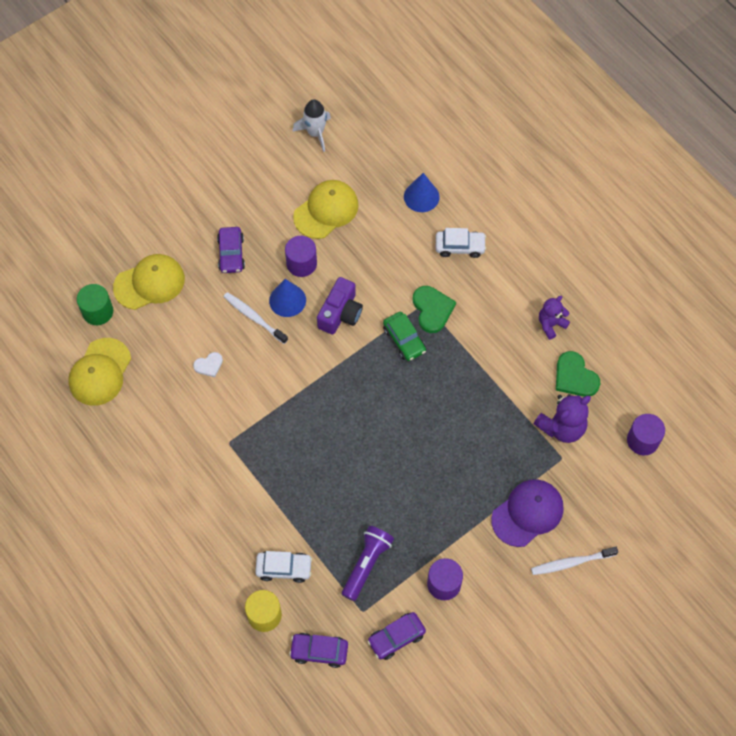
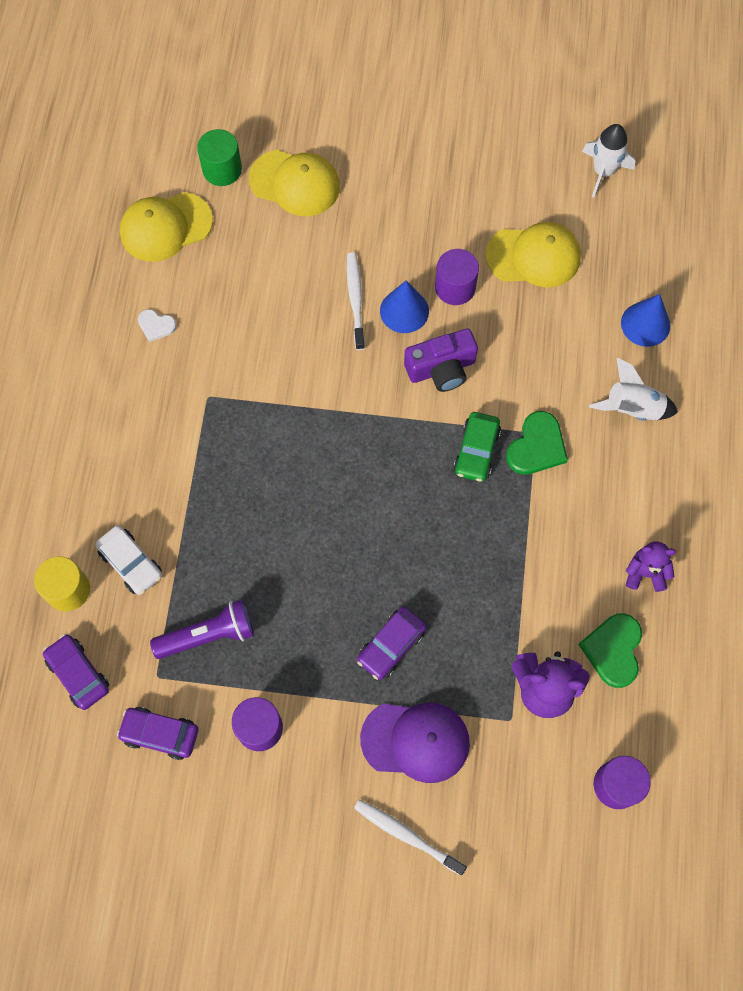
camera: 45 degrees right, 5 degrees up
white heart [193,352,223,377] -> white heart moved to [138,309,177,342]
purple car [217,227,245,273] -> purple car moved to [357,607,426,680]
white car [436,228,486,258] -> white rocket [589,358,678,421]

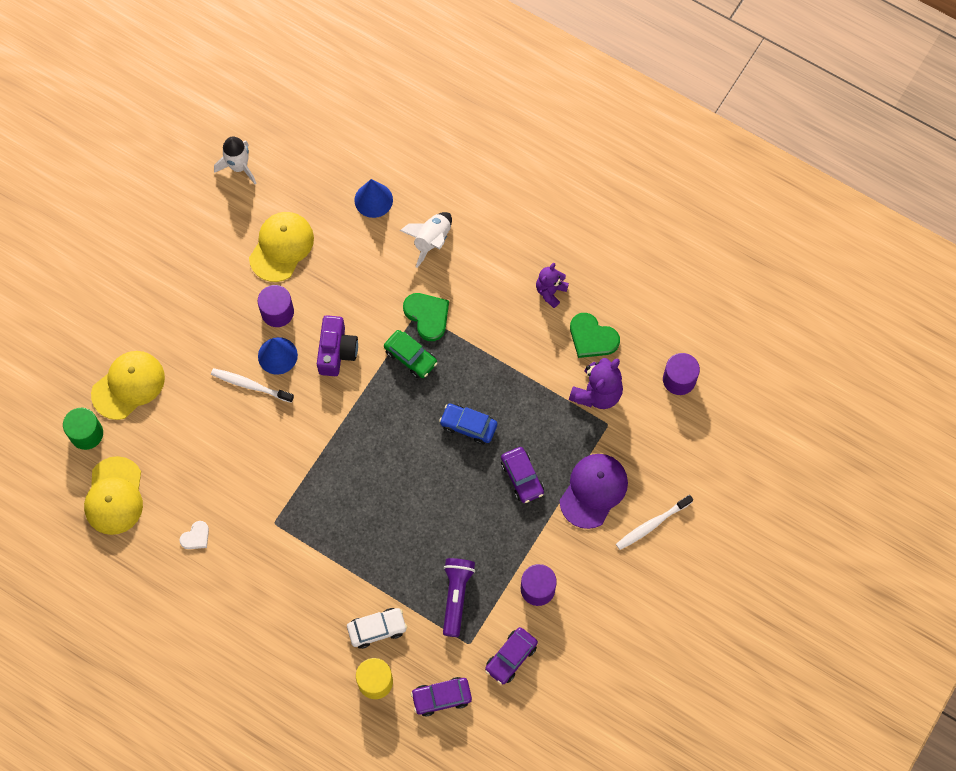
camera: 65 degrees left, 0 degrees up
none -> blue car [439,404,497,445]

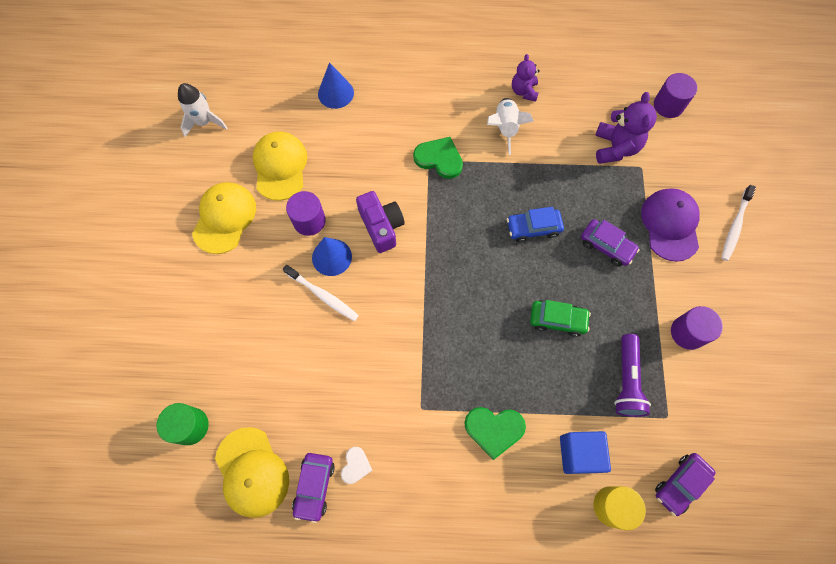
camera: 30 degrees left, 0 degrees up
yellow cap [91,351,165,420] -> yellow cap moved to [192,182,256,254]
white toothbrush [211,368,294,403] -> white toothbrush turned 135 degrees counterclockwise [283,265,359,321]
white car [347,608,407,649] -> blue cube [560,431,611,474]
green car [384,330,438,378] -> green car moved to [530,300,591,337]
white rocket [400,212,452,268] -> white rocket moved to [487,98,534,155]
purple flashlight [443,558,475,637] -> purple flashlight turned 150 degrees counterclockwise [614,334,651,417]
purple car [485,627,538,684] -> purple car moved to [292,453,335,523]
green heart [570,313,620,358] -> green heart moved to [464,407,526,460]

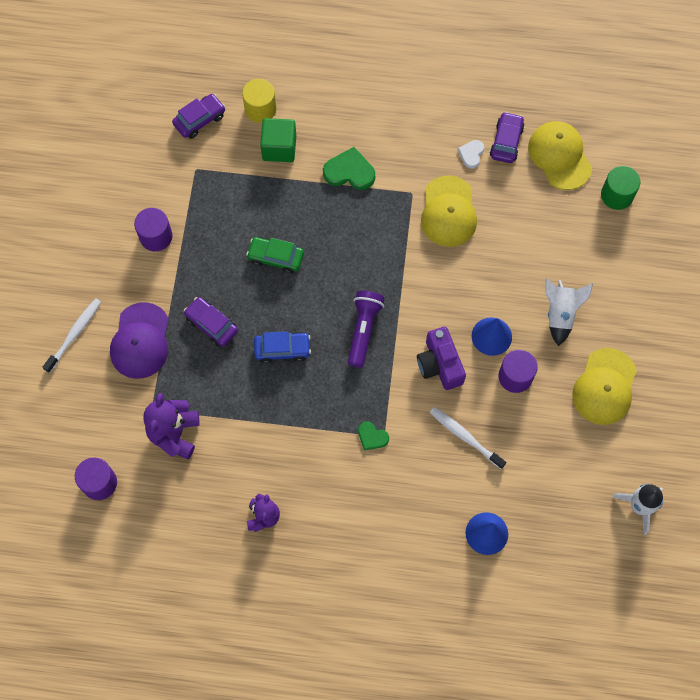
camera: 175 degrees left, 0 degrees up
yellow cap [253,131,307,201] -> yellow cap moved to [421,175,477,247]
white toothbrush [283,265,359,321] -> white toothbrush moved to [430,407,506,469]
green heart [413,137,463,179] -> green heart [358,422,389,450], size x0.59
white rocket [487,98,534,155] -> white rocket moved to [545,278,593,346]
blue cube [560,431,611,474] -> green cube [260,118,296,162]
purple flashlight [614,334,651,417] -> purple flashlight moved to [348,291,385,368]

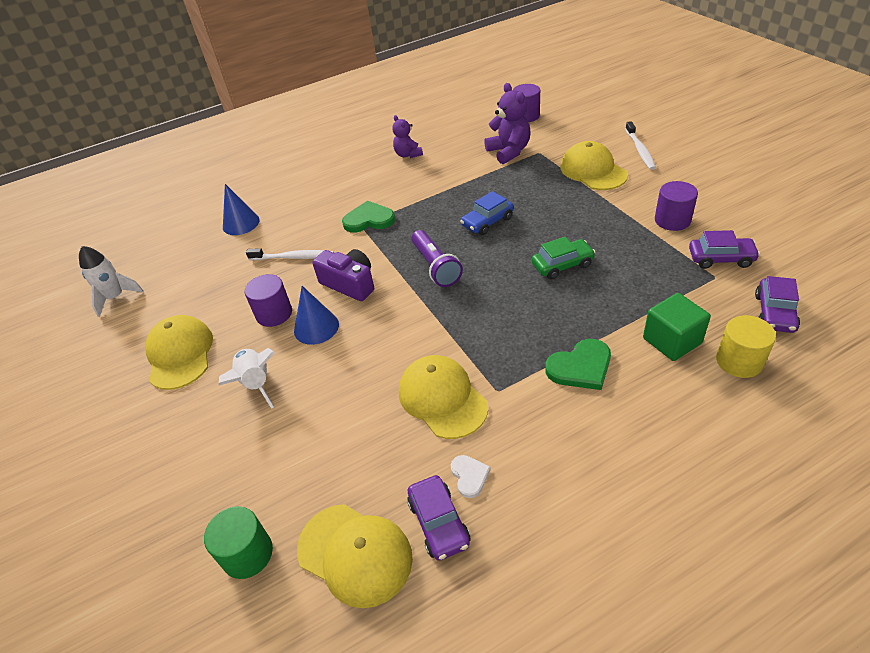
camera: 150 degrees right, 25 degrees down
purple cap [110,302,169,379] -> yellow cap [561,141,628,190]
purple car [184,297,238,347] -> purple car moved to [689,230,760,269]
green heart [358,422,389,450] -> green heart [342,201,395,233], size x1.70

